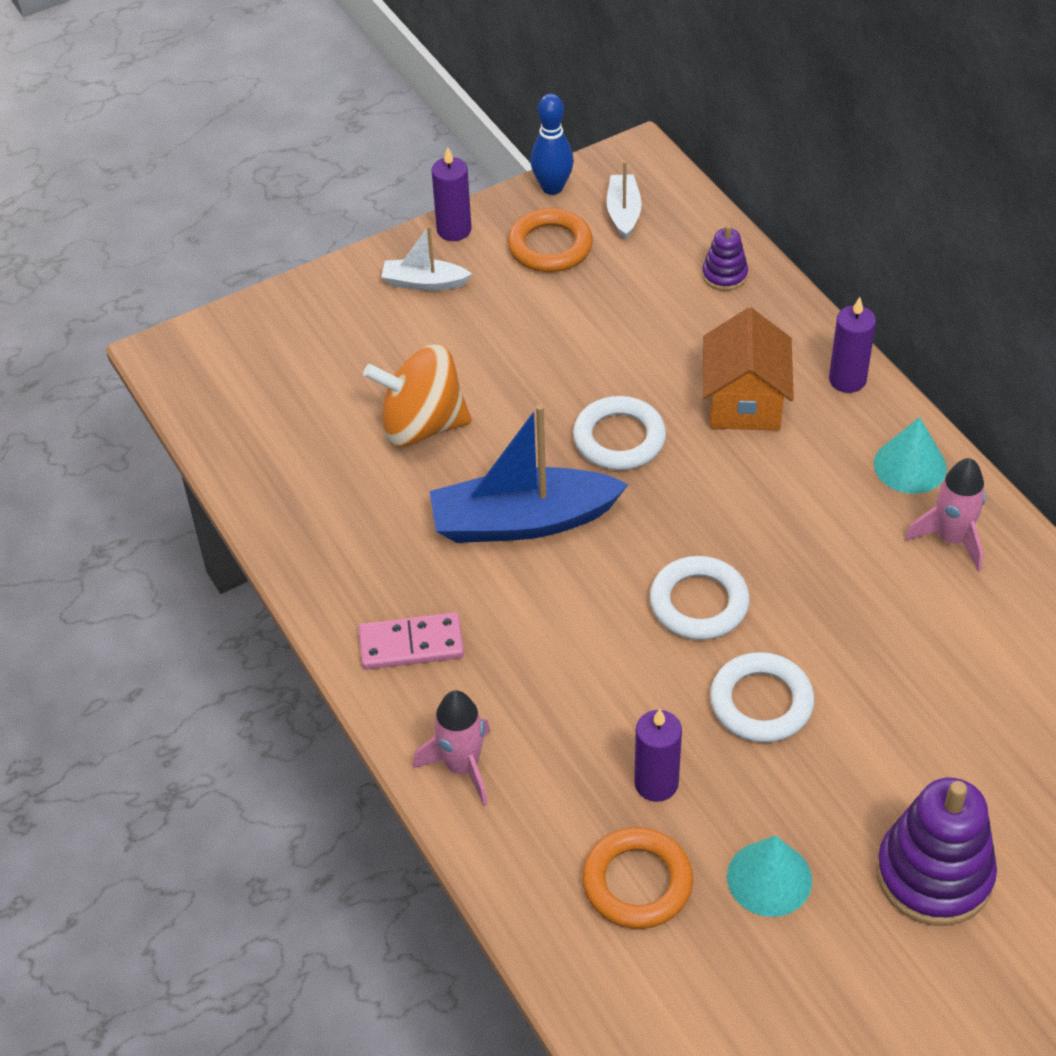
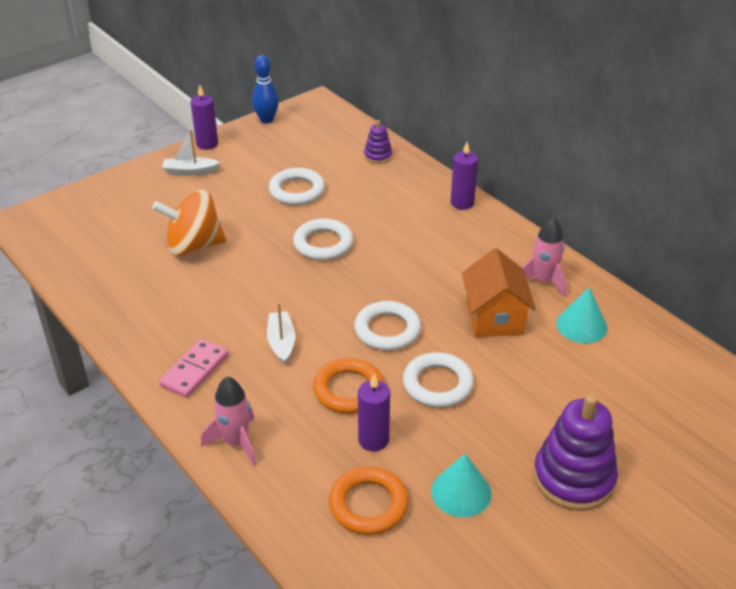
camera: 10 degrees left, 10 degrees down
pink domino [358,613,464,670] -> pink domino turned 45 degrees counterclockwise [159,339,228,398]
blue boat [430,404,629,543] -> none
orange ring [508,208,593,272] -> orange ring moved to [313,358,384,414]
white boat [607,161,642,240] -> white boat moved to [267,303,295,365]
orange house [703,307,794,430] -> orange house moved to [462,248,536,337]
turquoise cone [874,417,947,494] -> turquoise cone moved to [556,287,607,343]
none -> white ring [269,168,325,205]

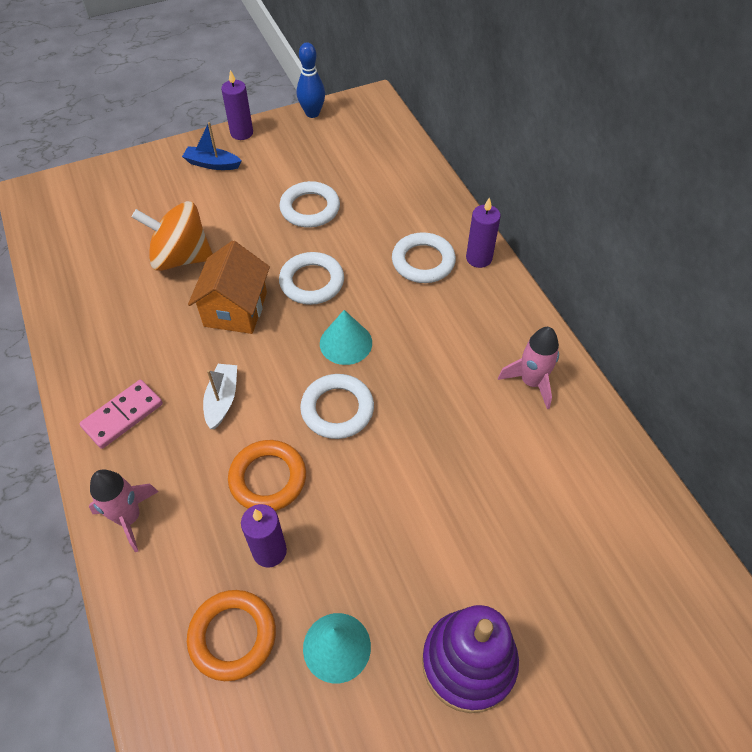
camera: 15 degrees right, 15 degrees up
white boat [162,130,220,176] -> blue boat [182,122,242,170]
purple stacking toy [364,120,392,164] -> none
white ring [403,352,474,407] -> white ring moved to [392,232,456,283]
orange house [462,248,536,337] -> orange house moved to [188,241,270,334]
turquoise cone [556,287,607,343] -> turquoise cone moved to [320,310,372,365]

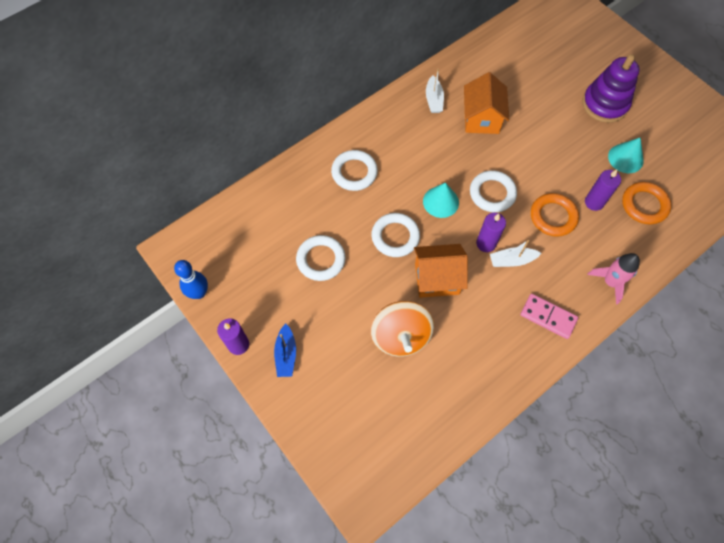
camera: 105 degrees left, 10 degrees up
purple candle [466,197,501,268] -> purple candle moved to [476,213,506,252]
pink rocket [498,327,559,409] -> white boat [426,69,444,113]
none -> orange house [464,72,509,134]

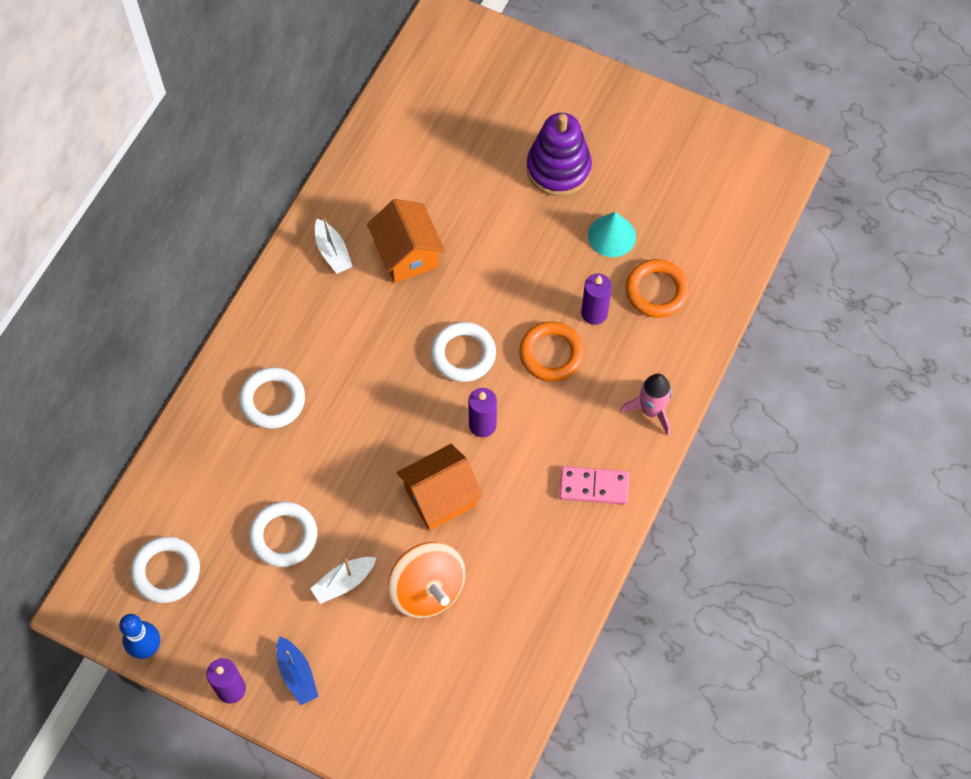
camera: 25 degrees left, 0 degrees up
white ring [371,213,420,257] -> white ring moved to [131,537,200,603]
turquoise cone [423,183,459,218] -> none
white boat [490,240,541,267] -> white boat moved to [310,557,376,604]

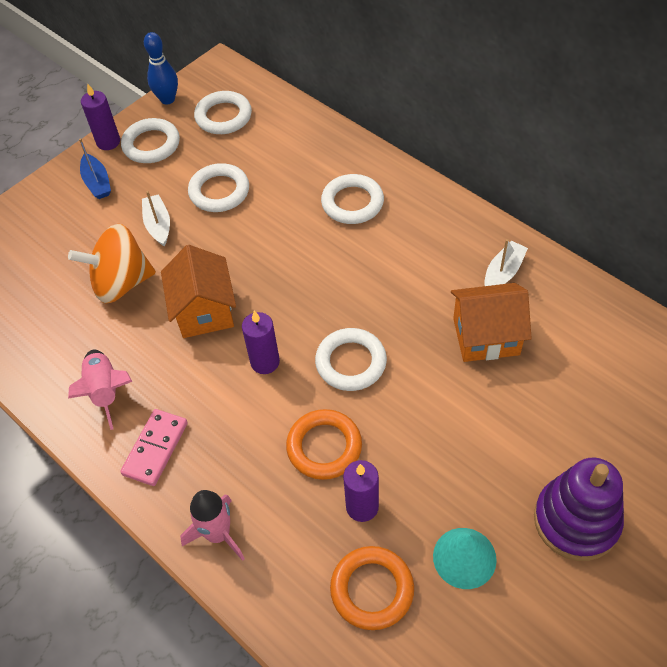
camera: 110 degrees right, 10 degrees down
blue boat [277,636,319,705] -> blue boat turned 105 degrees counterclockwise [79,138,111,199]
white boat [315,218,353,274] -> white boat turned 135 degrees clockwise [484,239,528,286]
none -> pink rocket [68,350,132,430]
none -> white ring [121,118,180,163]

